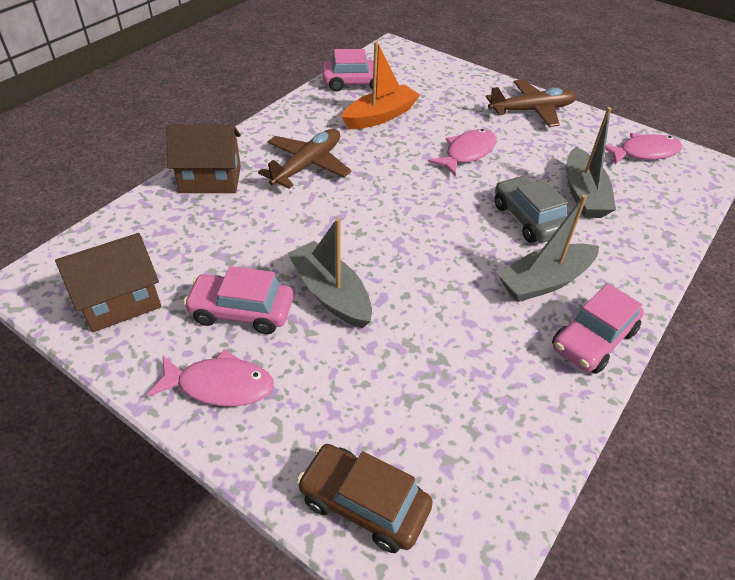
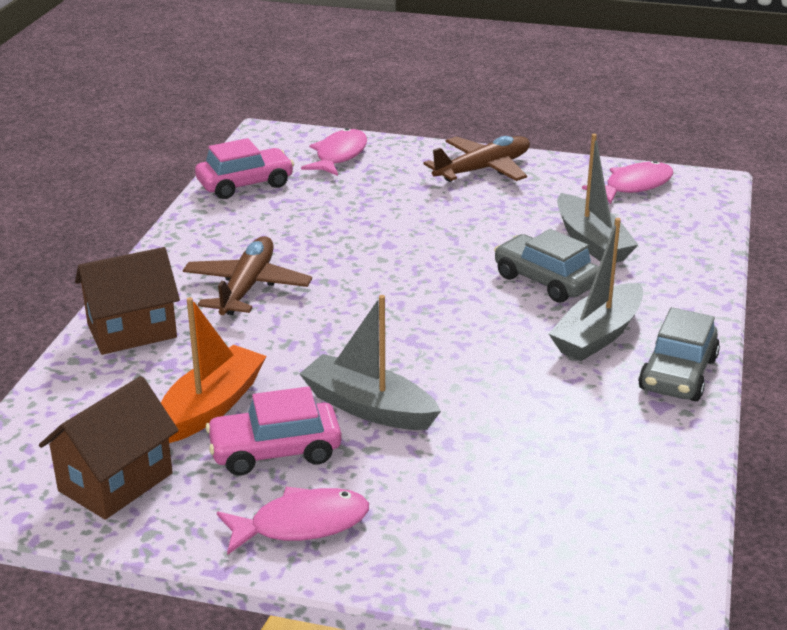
camera: 20 degrees left, 15 degrees down
brown car [297,444,433,553] -> none
orange boat [342,41,420,129] -> orange boat moved to [161,297,267,443]
pink fish [428,129,497,176] -> pink fish moved to [301,128,367,176]
pink car [552,283,644,374] -> grey car [638,307,720,401]

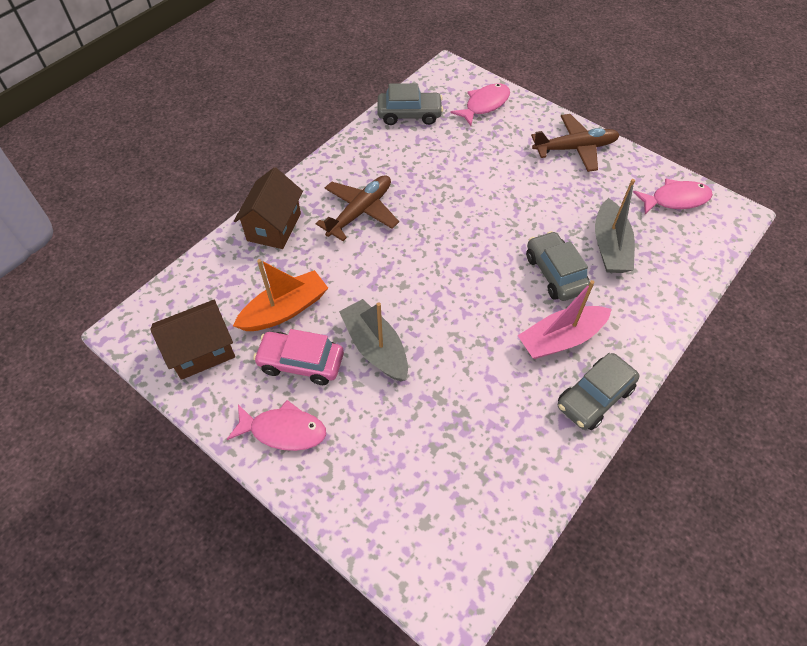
camera: 25 degrees right, 25 degrees up
brown house [75,247,180,355] -> brown house turned 75 degrees counterclockwise [234,167,303,249]
pink car [195,138,294,199] -> grey car [377,83,443,125]
grey boat [549,218,643,361] -> pink boat [517,280,612,359]

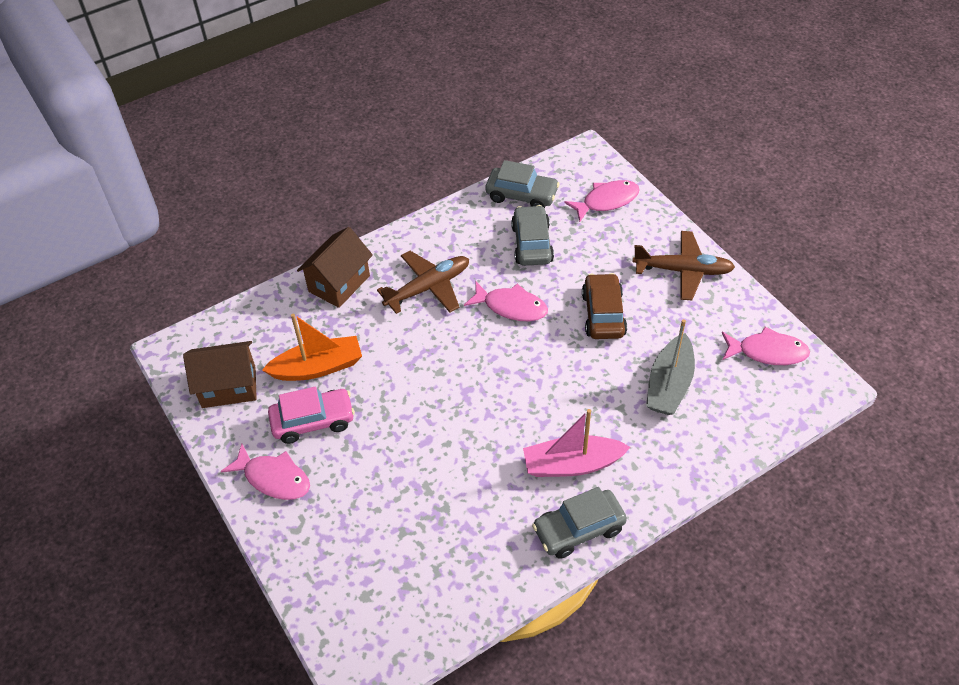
camera: 20 degrees right, 5 degrees down
pink car [253,329,344,385] -> pink car turned 135 degrees clockwise [268,387,355,444]
grey boat [339,299,408,382] -> none
grey car [526,231,590,301] -> grey car moved to [511,205,554,266]
none -> pink fish [464,282,548,321]
none -> brown car [582,273,627,339]

